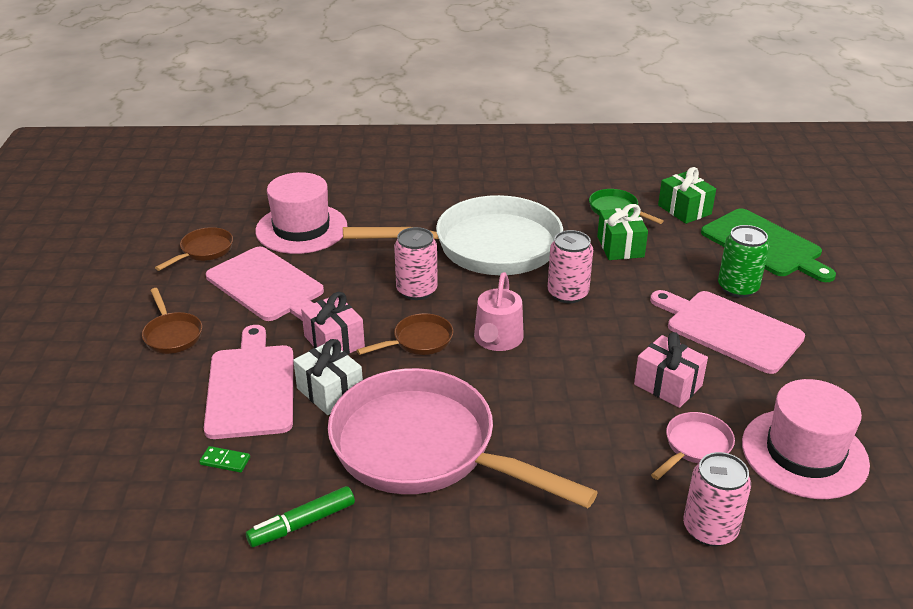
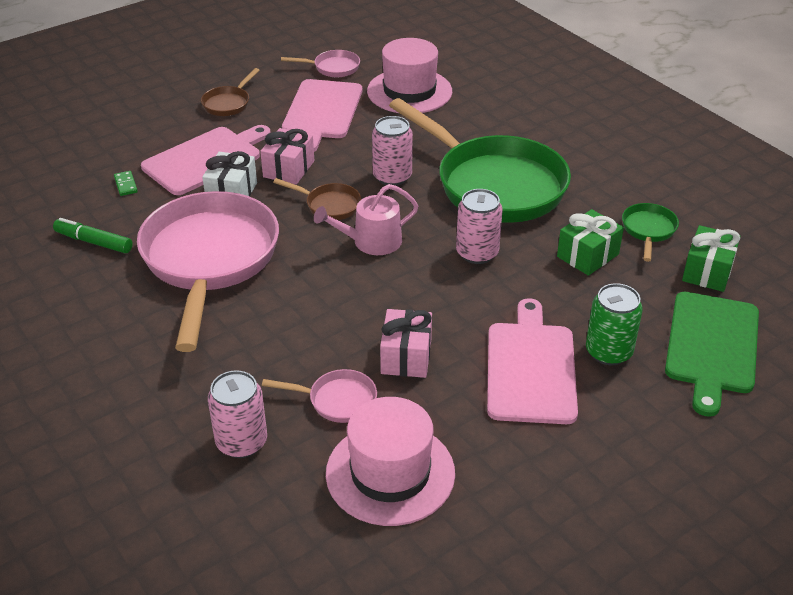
camera: 55 degrees right, 5 degrees up
brown pan [155,227,233,271] -> pink pan [281,50,360,77]
white pan [343,195,563,275] -> green pan [389,98,571,223]

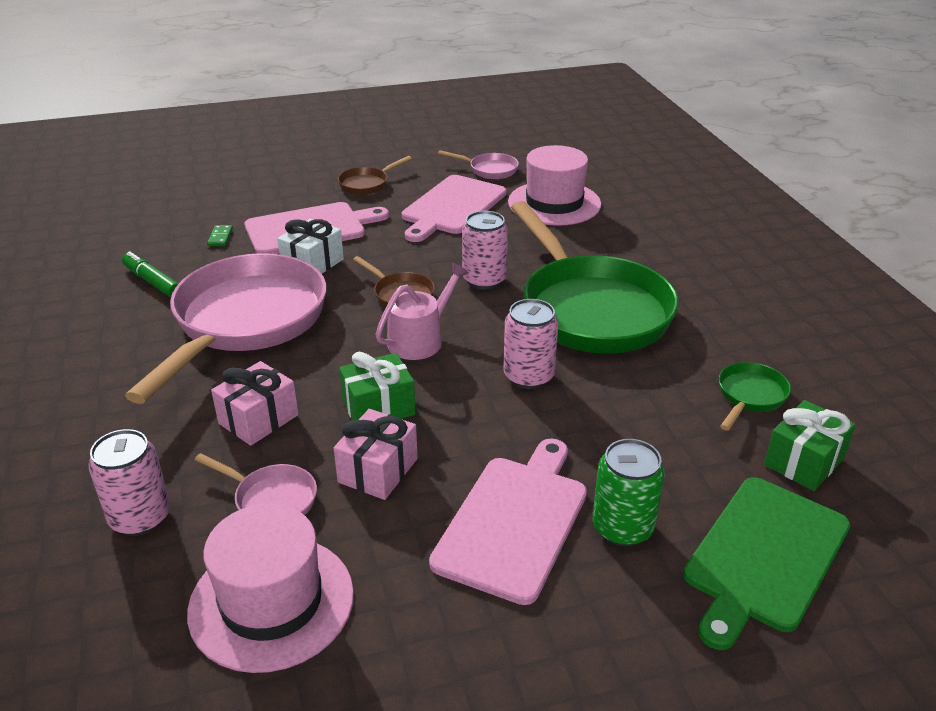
camera: 20 degrees right, 5 degrees down
pink gift [260,128,314,185] -> pink gift moved to [211,361,299,446]
pink watering can [314,184,419,255] -> pink watering can turned 135 degrees clockwise [375,263,469,360]
green gift [557,209,624,276] -> green gift moved to [339,352,416,421]

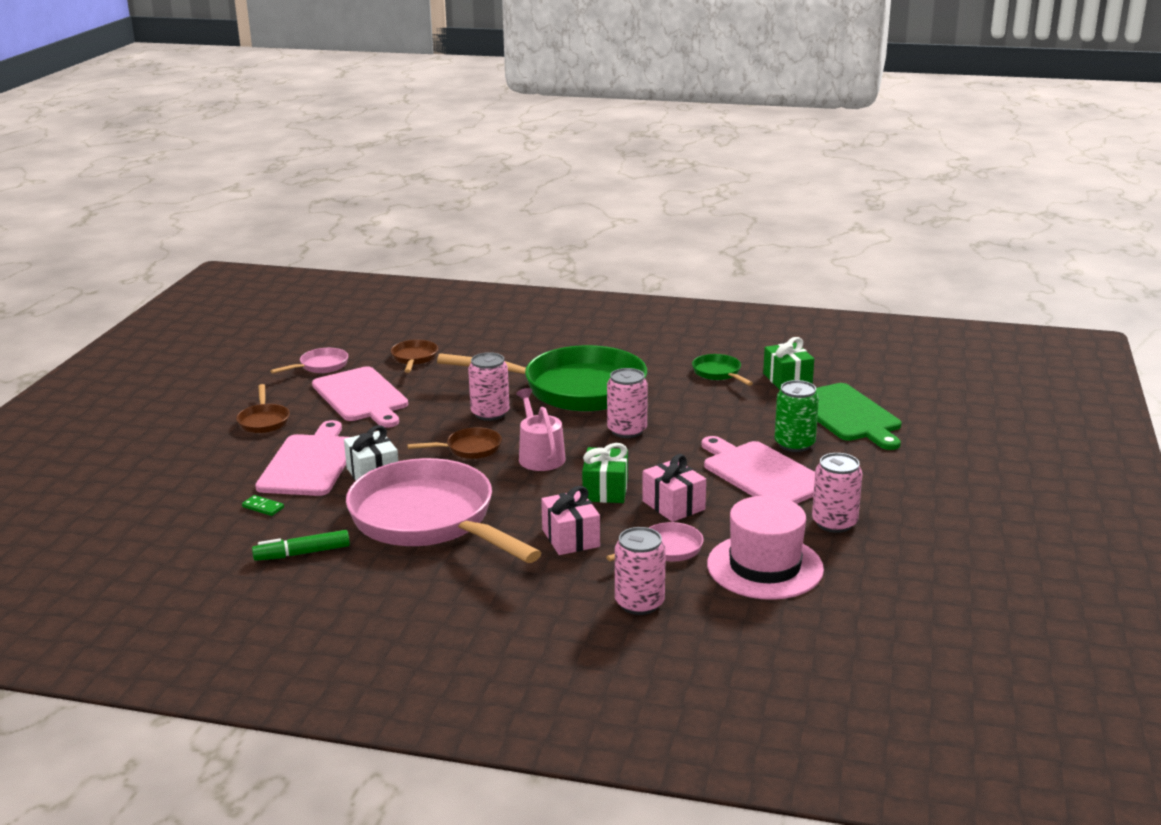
camera: 60 degrees left, 10 degrees down
pink hat [508,145,601,225] -> brown pan [391,340,438,373]
none -> pink can [812,453,863,533]

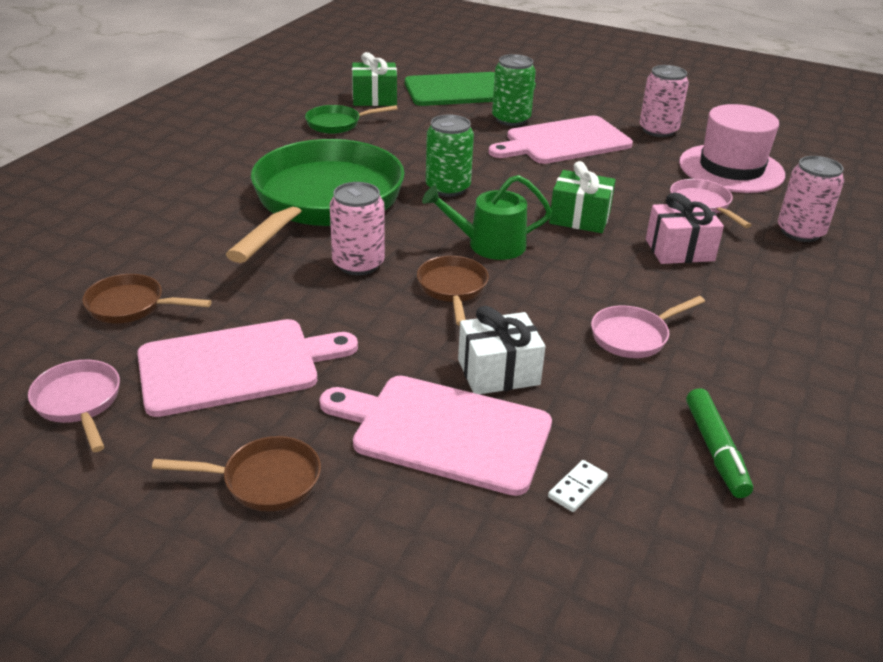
camera: 80 degrees left, 10 degrees up
green domino [242,495,284,516] -> white domino [548,460,608,512]
pink pan [346,458,542,563] -> pink pan [591,296,705,358], size x0.41
pink watering can [516,388,566,471] -> green watering can [422,175,552,260]
pink can [607,368,648,438] -> green can [426,114,474,197]
pink gift [642,454,706,522] -> none

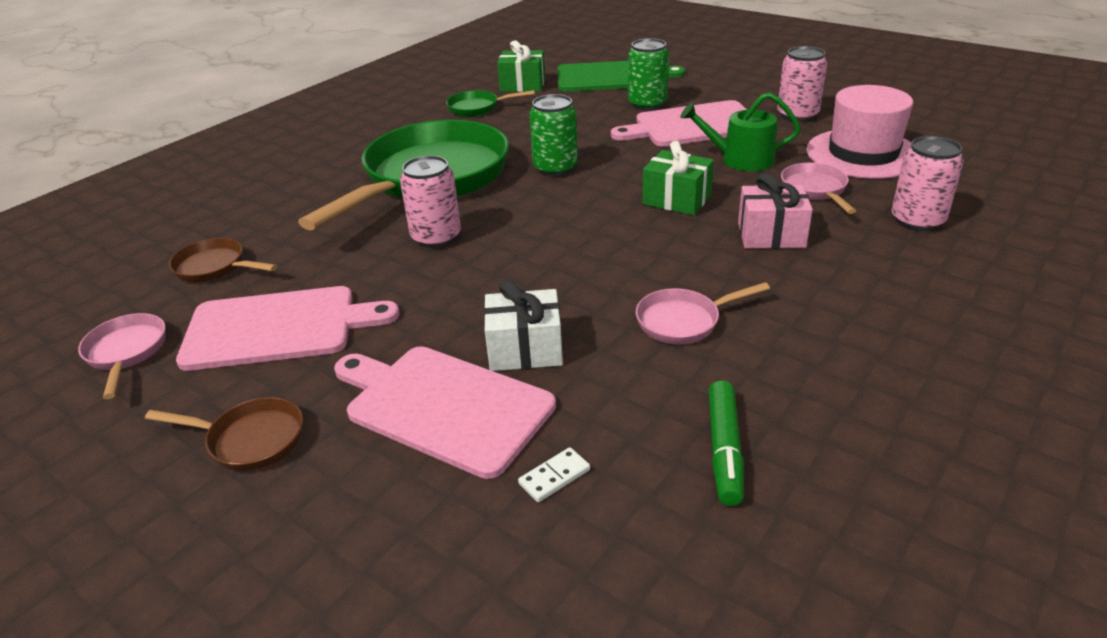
camera: 15 degrees right, 0 degrees up
brown pan [417,256,489,326] -> none
green watering can [422,175,552,260] -> green watering can moved to [680,92,801,171]

